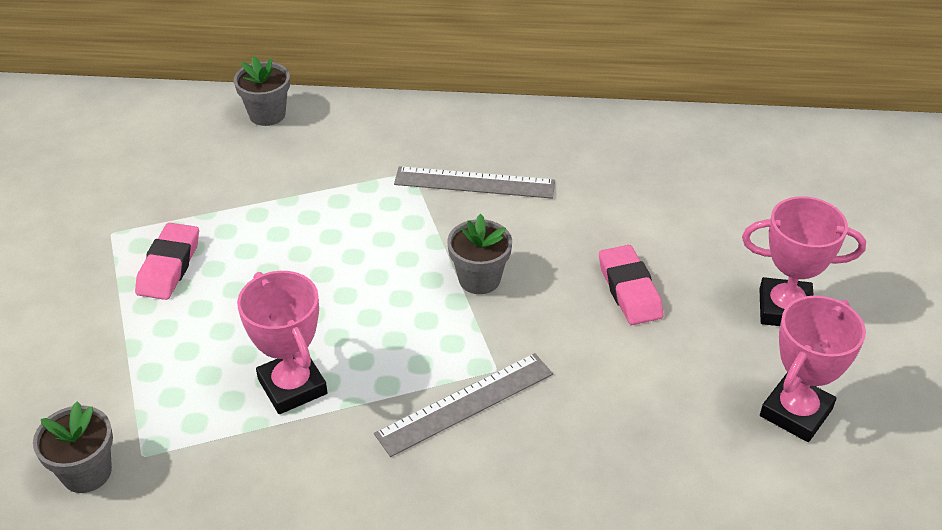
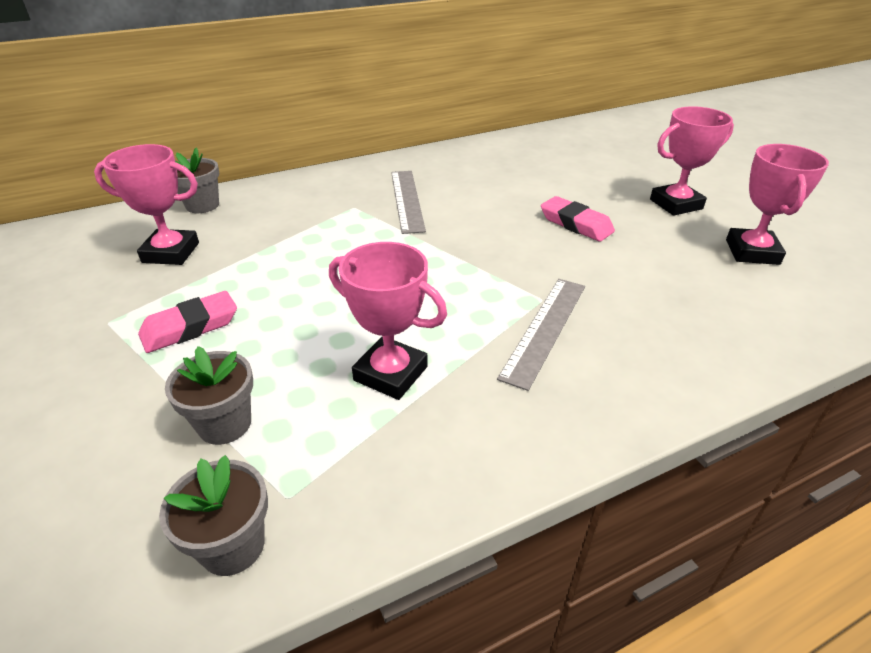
camera: 30 degrees left, 5 degrees down
pink eraser [135,223,199,300] -> pink eraser turned 75 degrees clockwise [138,291,237,353]
grey ruler [394,166,555,199] -> grey ruler turned 75 degrees counterclockwise [391,171,426,234]
grey flower pot [447,214,512,294] -> grey flower pot moved to [165,346,253,445]
none -> pink trophy [94,144,199,265]

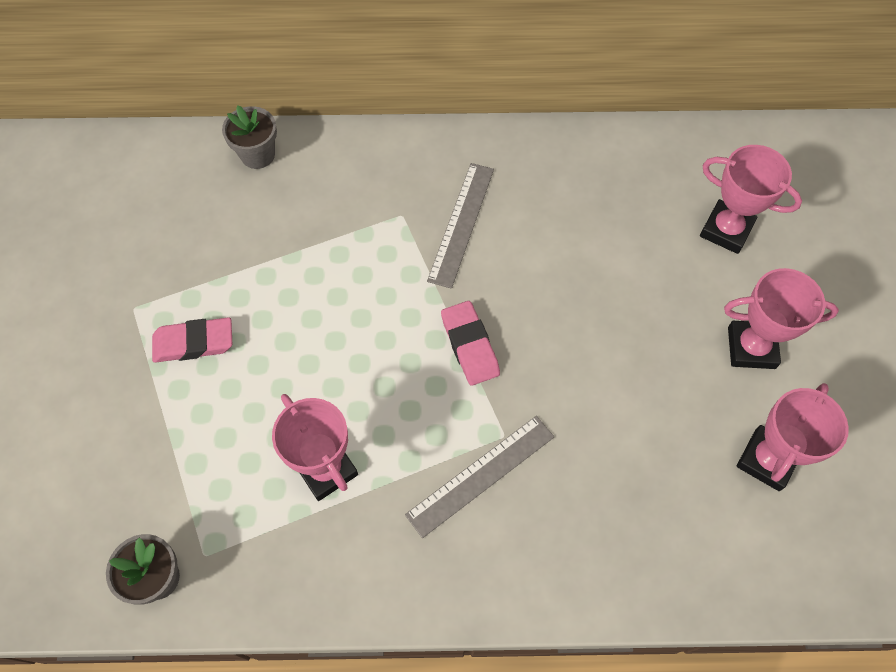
camera: 25 degrees right, 25 degrees up
pink trophy [94,144,199,265] -> pink trophy moved to [700,145,802,254]
grey flower pot [165,346,253,445] -> none
pink eraser [541,196,615,241] -> pink eraser moved to [441,301,500,386]

